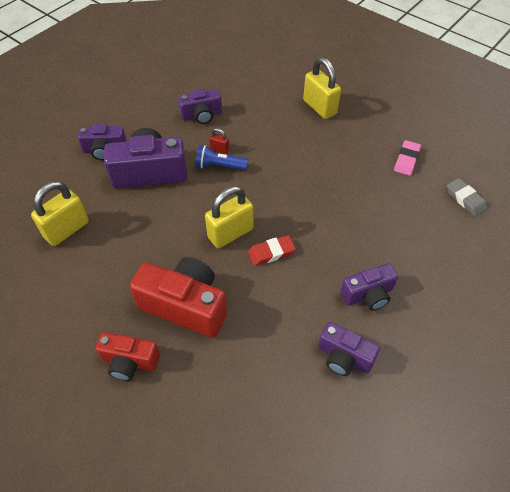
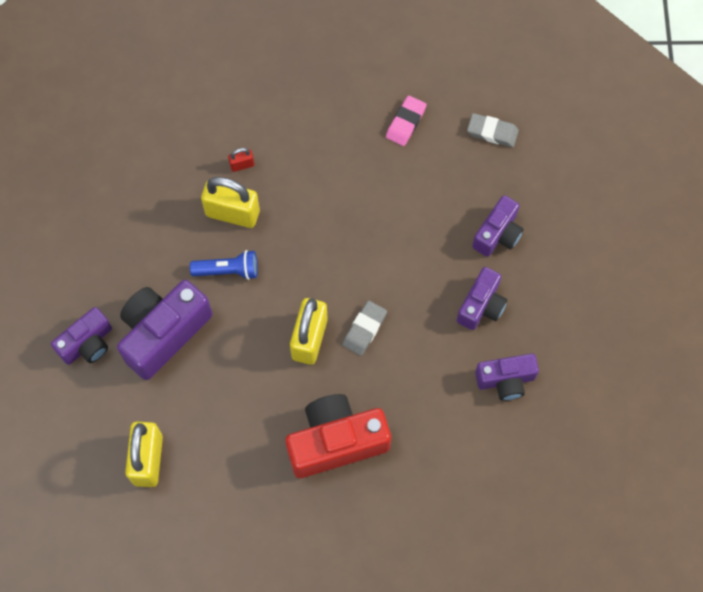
camera: 40 degrees left, 15 degrees up
red camera [96,332,160,381] -> none
purple camera [178,89,222,124] -> purple camera moved to [472,195,524,257]
blue flashlight [196,145,248,170] -> blue flashlight turned 150 degrees counterclockwise [190,250,258,280]
red padlock [209,128,229,154] -> red padlock moved to [228,148,254,172]
red eraser [248,235,296,266] -> grey eraser [343,301,387,356]
yellow padlock [303,57,341,119] -> yellow padlock moved to [201,177,260,228]
pink eraser [394,140,421,176] -> pink eraser turned 45 degrees clockwise [386,95,427,146]

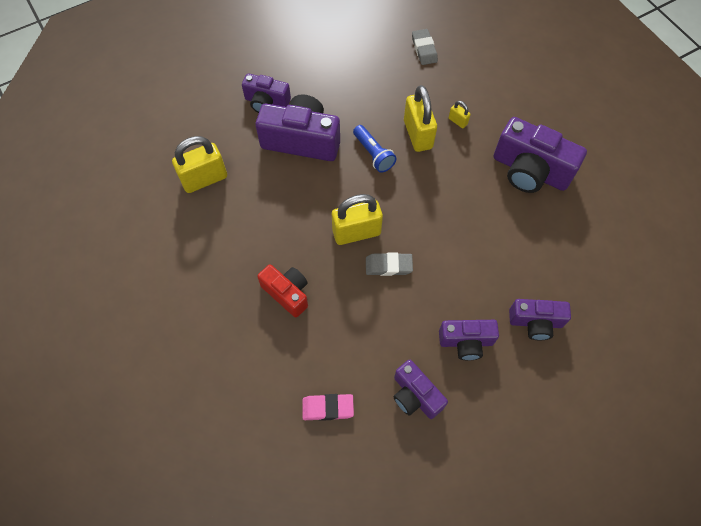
camera: 60 degrees right, 5 degrees down
red padlock [228,148,254,172] -> yellow padlock [449,101,471,128]
red camera [285,394,391,478] -> red camera [257,264,308,318], size x0.60
pink eraser [386,95,427,146] -> pink eraser moved to [302,394,354,421]
grey eraser [467,113,519,147] -> grey eraser moved to [412,29,438,65]
none -> purple camera [494,117,587,193]

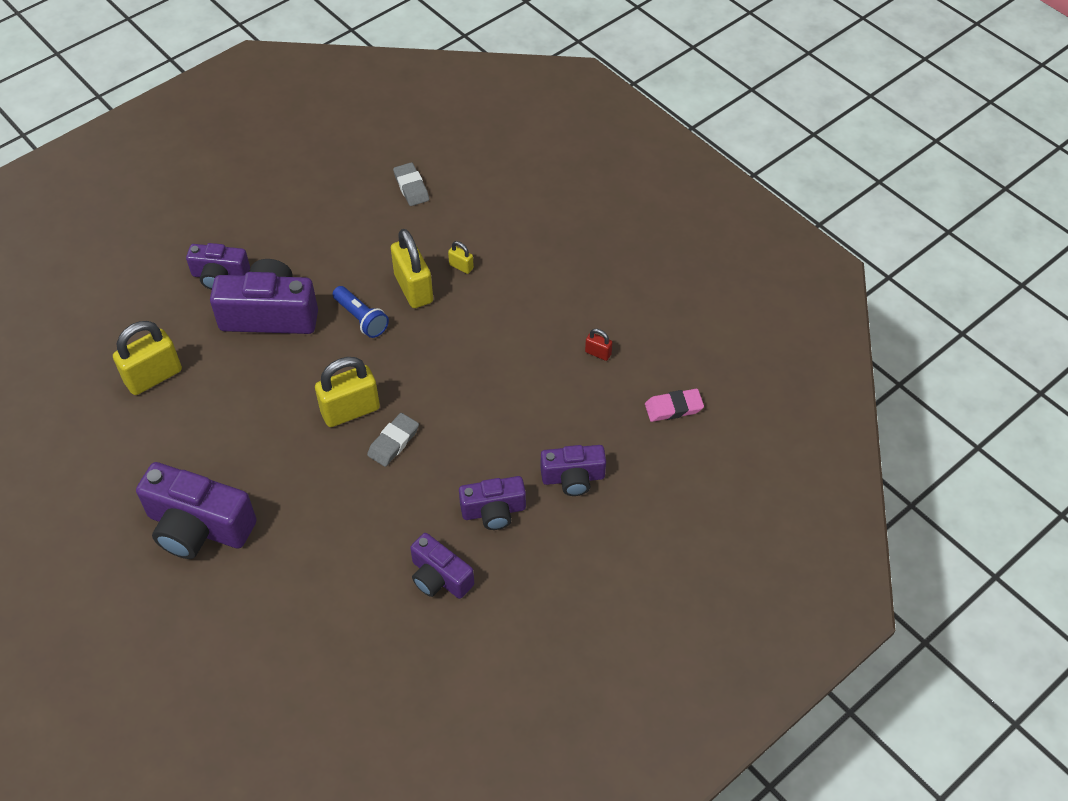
camera: 10 degrees left, 10 degrees down
red camera [257,264,308,318] -> none
pink eraser [302,394,354,421] -> pink eraser moved to [645,389,704,422]
grey eraser [366,253,413,276] -> grey eraser turned 45 degrees counterclockwise [367,413,419,467]
purple camera [494,117,587,193] -> purple camera moved to [136,462,257,559]
none -> red padlock [585,329,612,361]

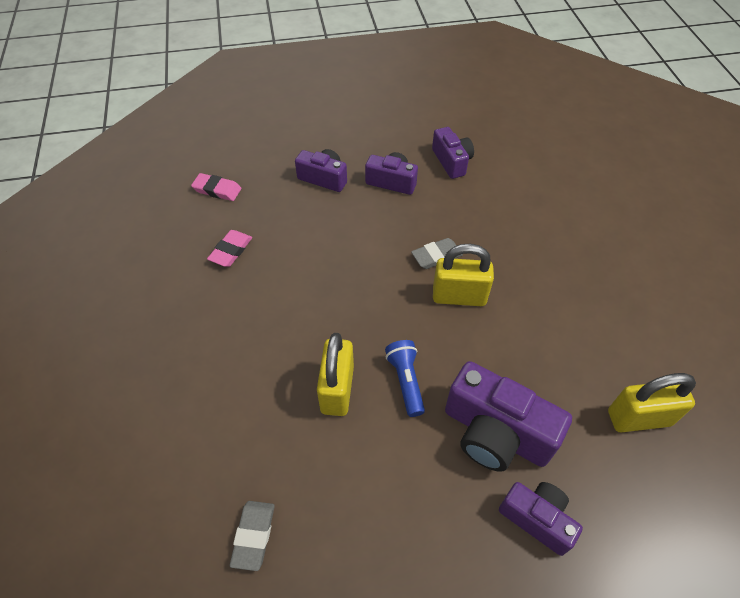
camera: 150 degrees left, 0 degrees up
purple camera [136,462,257,559] -> none
yellow padlock [448,241,474,274] -> none
red padlock [585,329,612,361] -> pink eraser [207,230,252,267]

